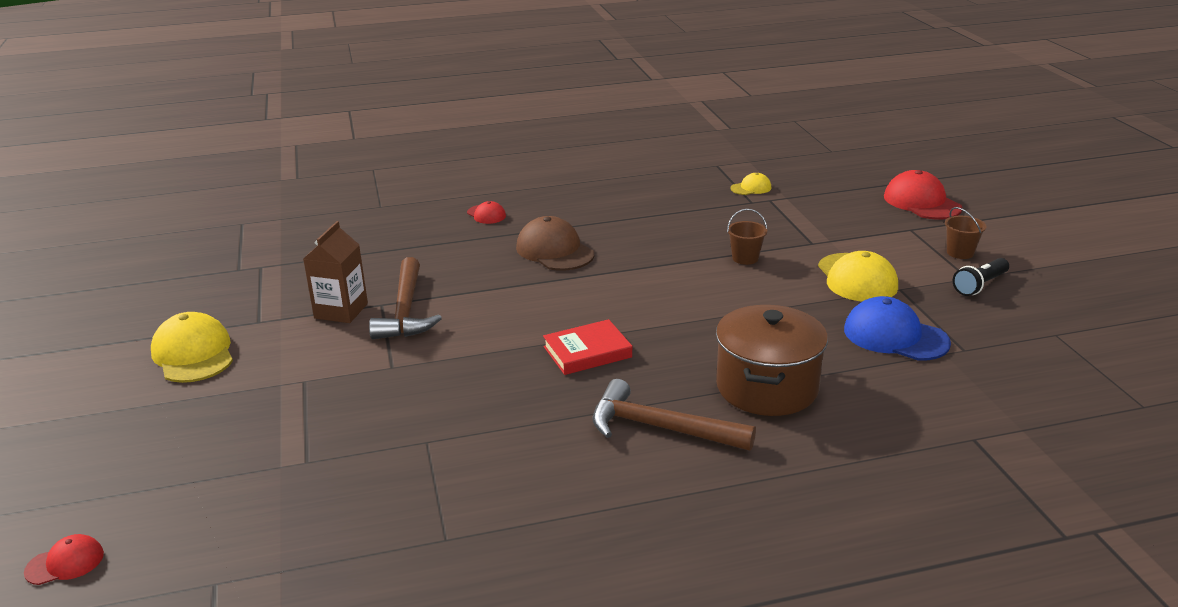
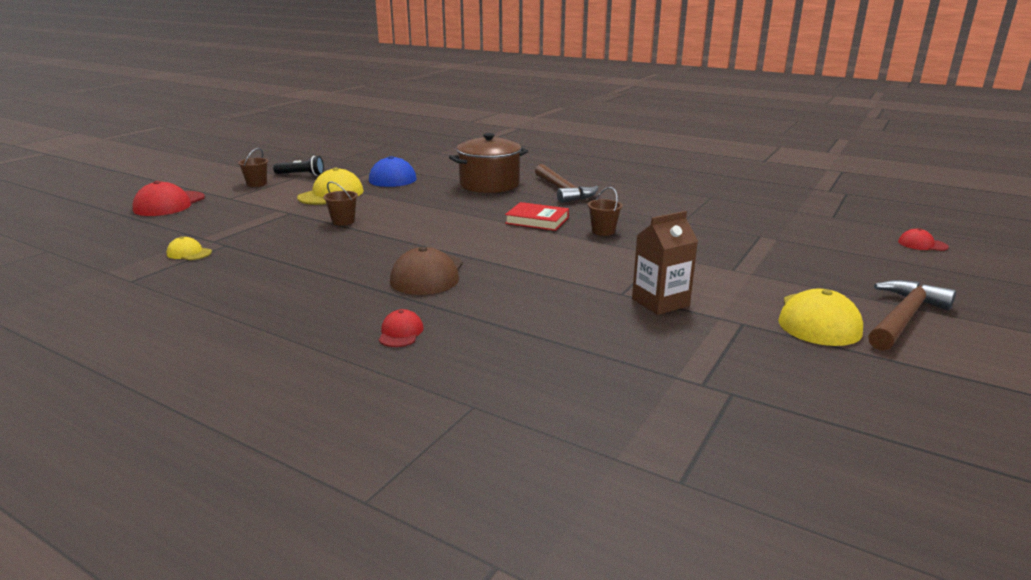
camera: 135 degrees left, 5 degrees down
brown hammer [369,257,442,339] -> brown hammer moved to [868,280,956,351]
none -> brown bucket [588,187,623,236]

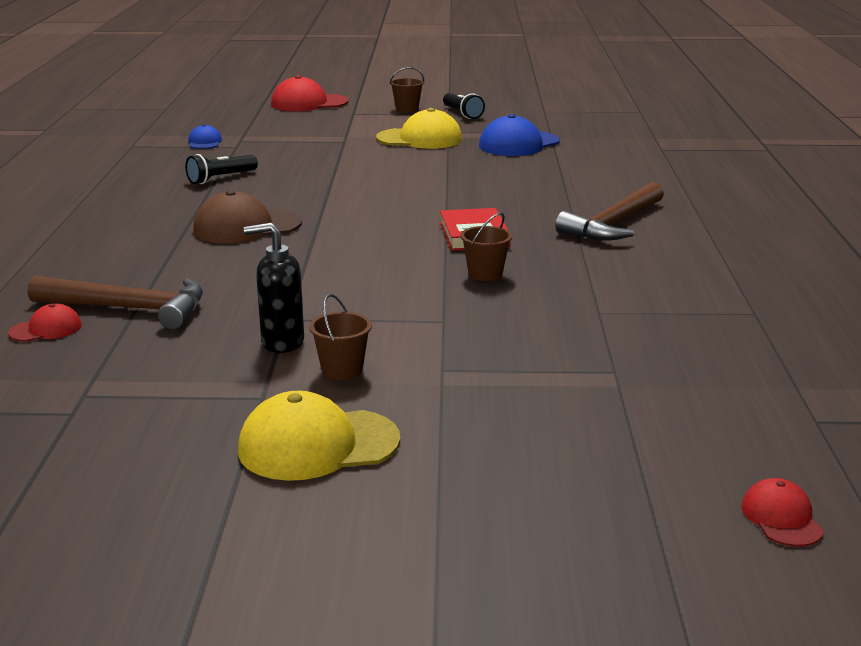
camera: 60 degrees right, 0 degrees up
yellow cap [167,237,212,260] -> blue cap [188,124,222,149]
brown bucket [323,181,358,226] -> brown bucket moved to [309,294,372,380]
red cap [379,309,424,347] -> red cap moved to [8,303,82,342]
brown pot [449,133,528,193] -> none
brown carton [632,211,698,315] -> black soap dispenser [244,223,304,353]
brown hammer [868,280,956,351] -> brown hammer moved to [28,276,203,330]
none -> black flashlight [185,154,258,184]

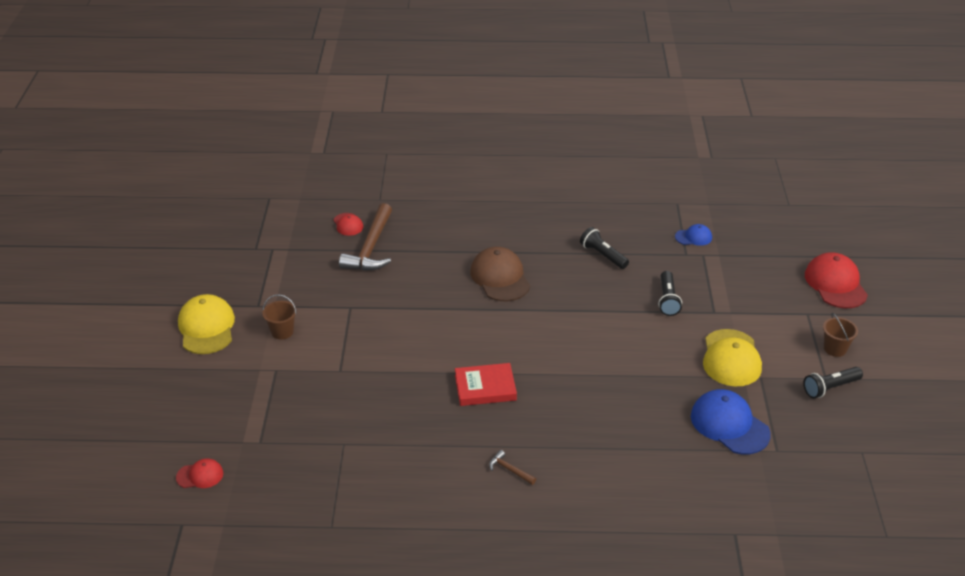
camera: 90 degrees right, 15 degrees up
black soap dispenser [244,223,304,353] -> none
brown bucket [460,212,512,281] -> none
brown hammer [555,182,664,241] -> brown hammer [489,450,536,485], size x0.43
red cap [741,478,824,547] -> red cap moved to [176,458,223,488]
none -> black flashlight [658,271,682,316]

